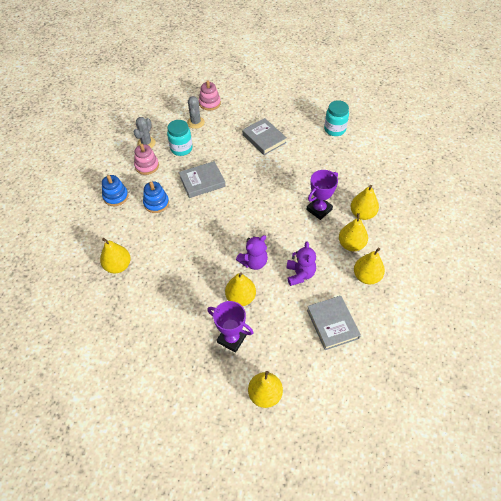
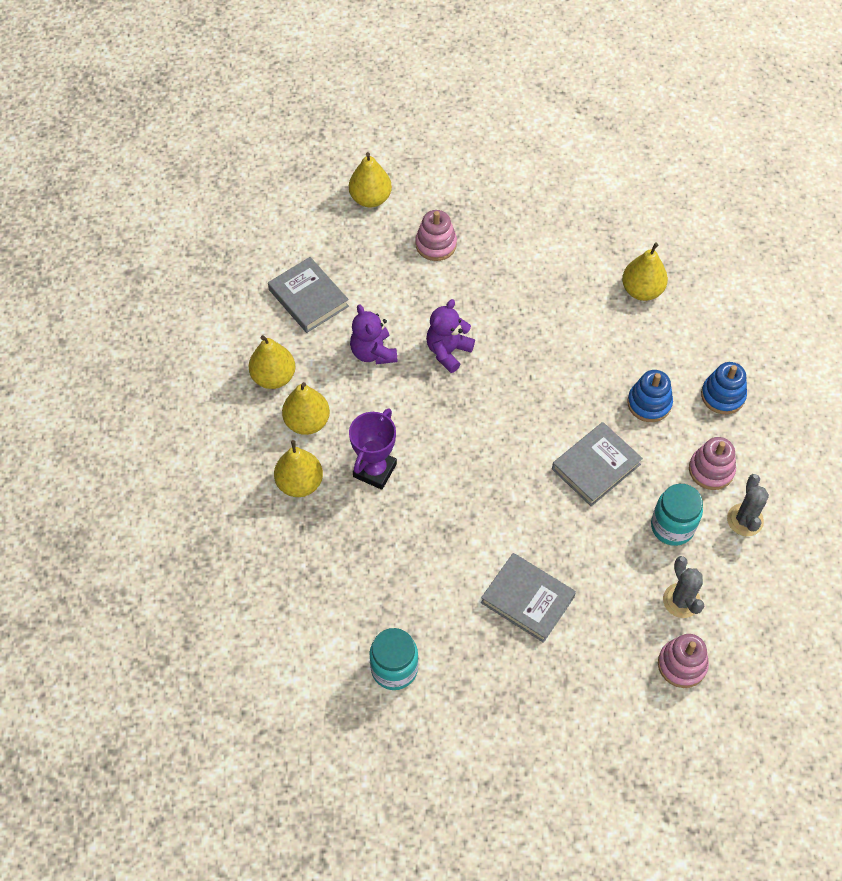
camera: 160 degrees right, 5 degrees up
purple trophy [207,301,253,353] -> pink stacking toy [415,210,457,261]
yellow pear [225,272,256,306] -> none

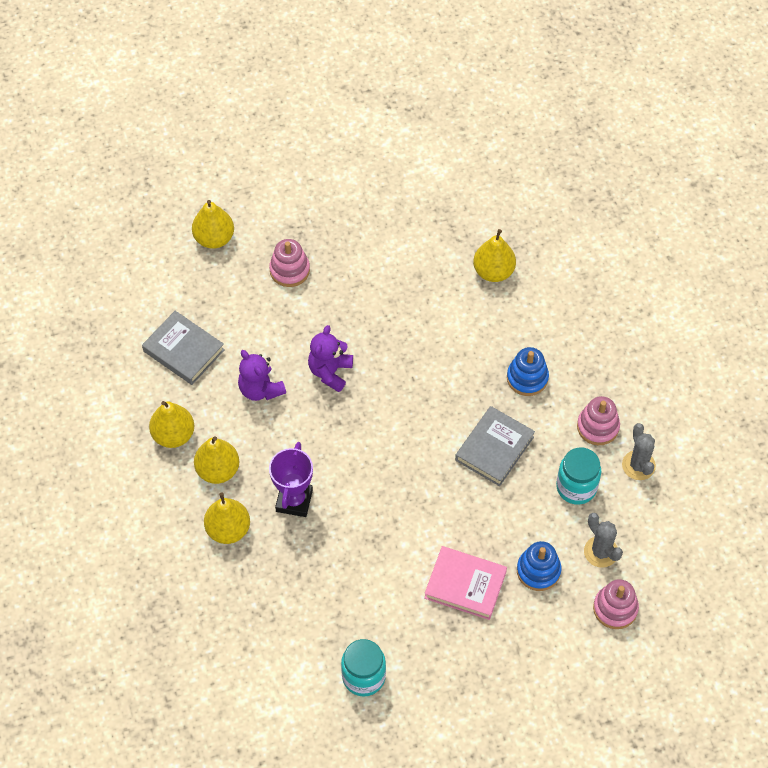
camera: 15 degrees left, 0 degrees up
grey book [481,553,576,643] -> pink book [424,546,507,620]
blue stacking toy [701,362,747,414] -> blue stacking toy moved to [517,541,561,591]

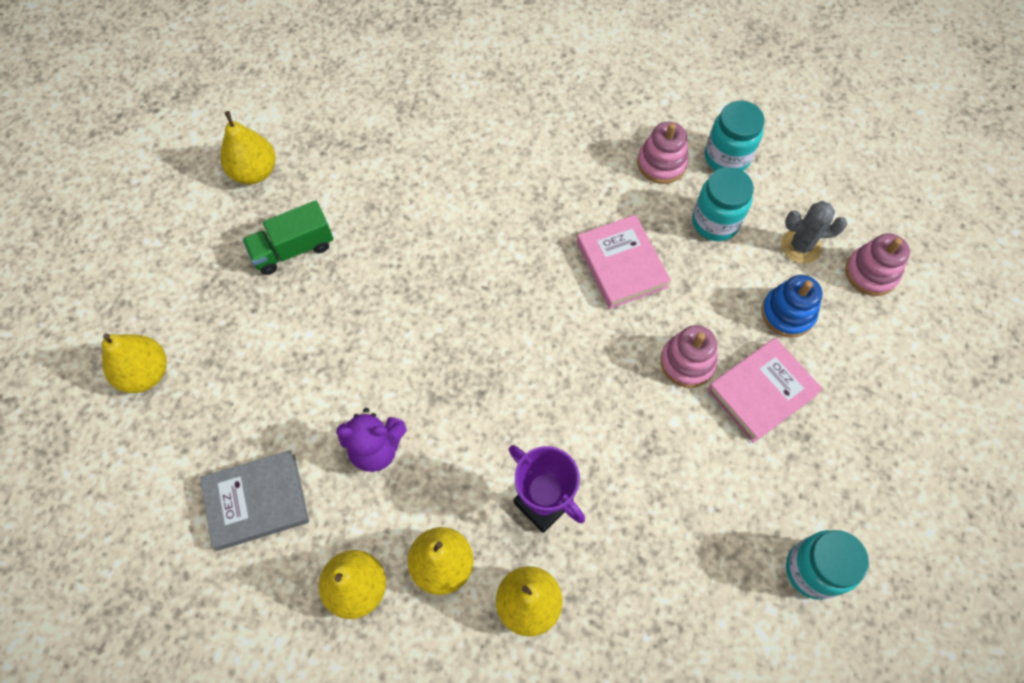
camera: 55 degrees left, 5 degrees up
pink stacking toy [269,239,310,287] -> pink stacking toy moved to [660,325,718,388]
purple teddy bear [308,325,353,392] -> none
grey book [455,406,535,486] -> pink book [577,215,671,309]
yellow pear [473,229,516,282] -> yellow pear moved to [220,111,276,184]
blue stacking toy [507,347,549,396] -> none
grey cactus [622,423,656,480] -> turquoise jar [705,100,765,171]
none -> green truck [242,200,334,275]

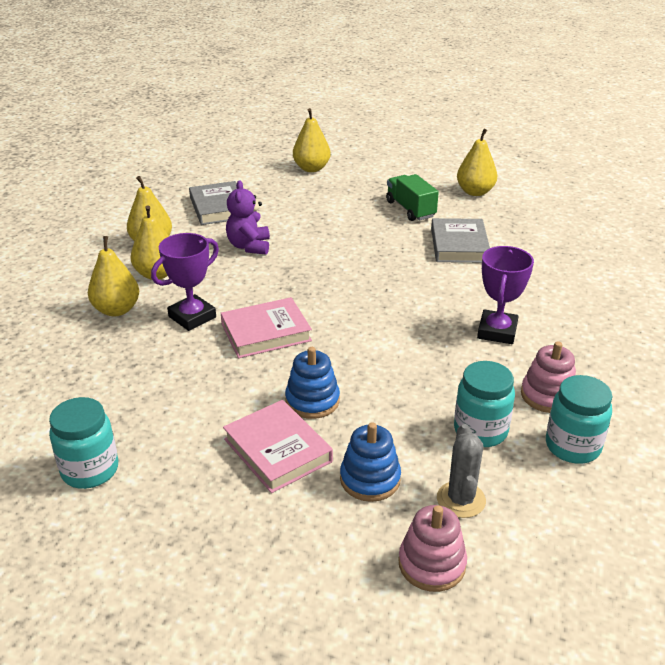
camera: 90 degrees right, 30 degrees down
pink book [577,215,671,309] -> pink book moved to [221,297,312,358]
pink stacking toy [660,325,718,388] -> blue stacking toy [285,347,340,419]
none -> grey book [431,218,490,263]
none -> purple trophy [477,246,534,344]

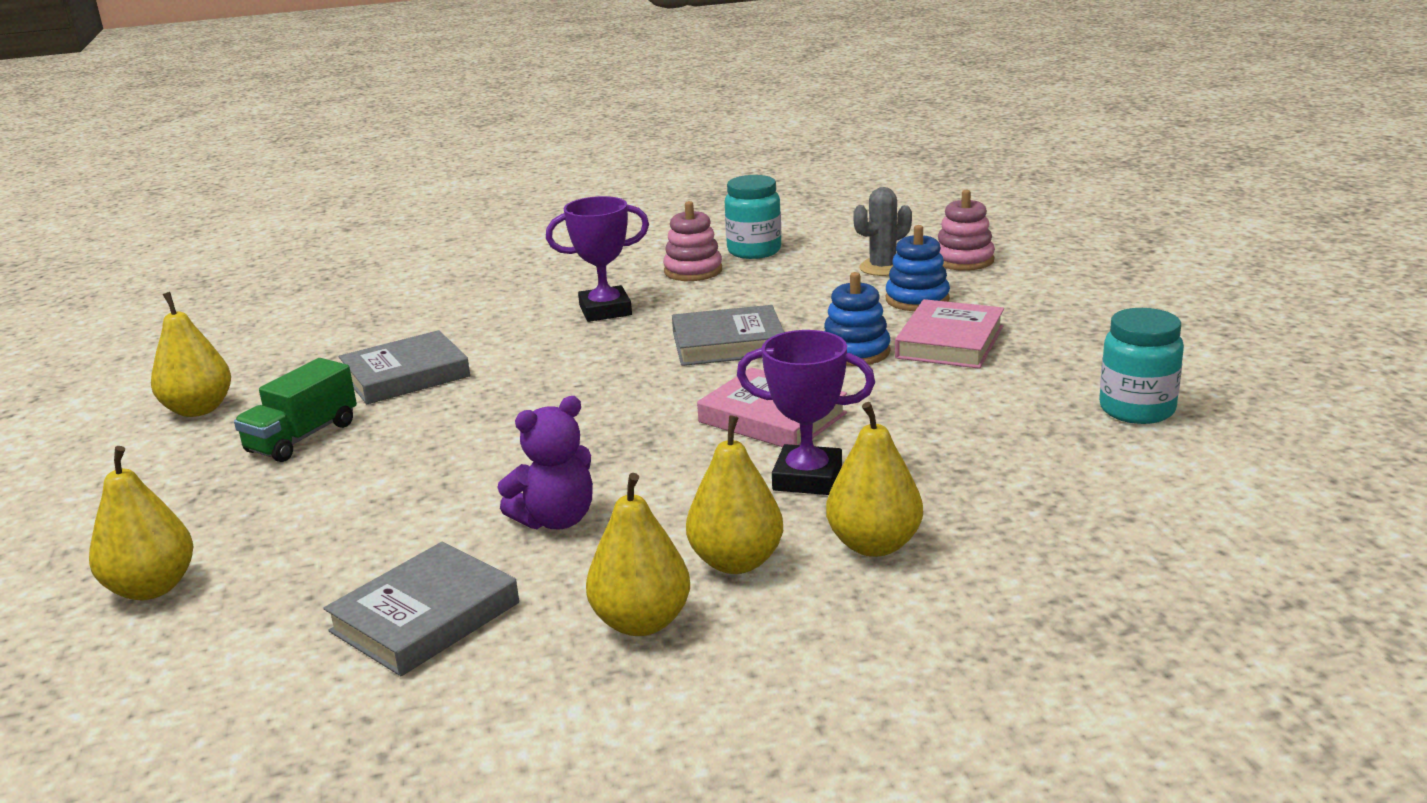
camera: 120 degrees left, 10 degrees down
turquoise jar [454,361,515,447] -> none
none -> grey book [672,305,784,366]

